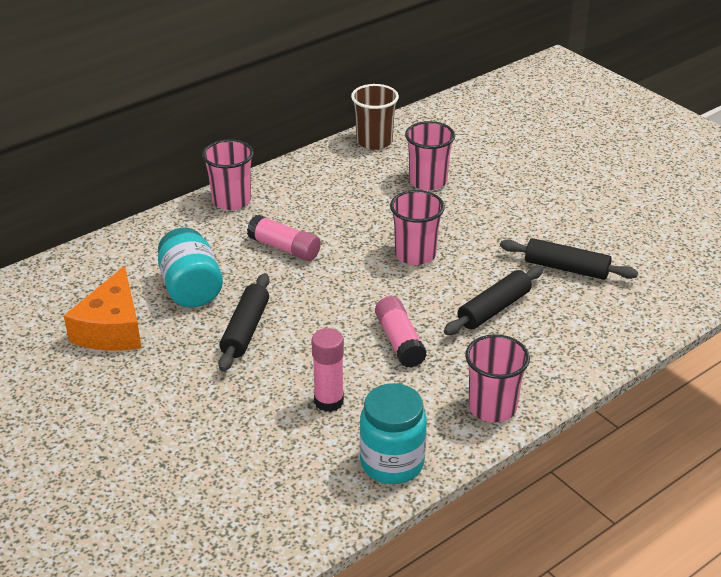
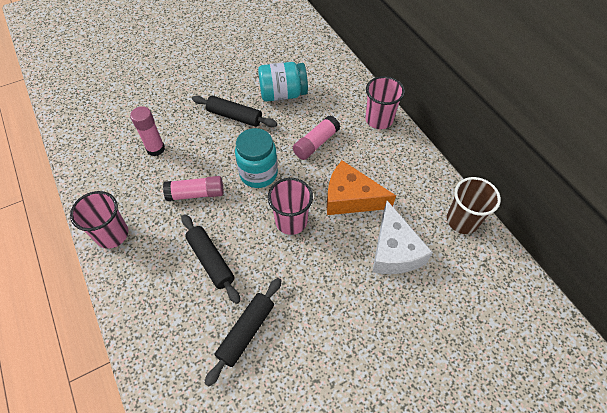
camera: 100 degrees right, 20 degrees up
orange cheese [64,266,141,351] -> orange cheese moved to [327,160,396,215]
turquoise jar [360,383,427,484] -> turquoise jar moved to [235,128,278,188]
pink cup [405,121,455,190] -> white cheese [372,201,433,274]

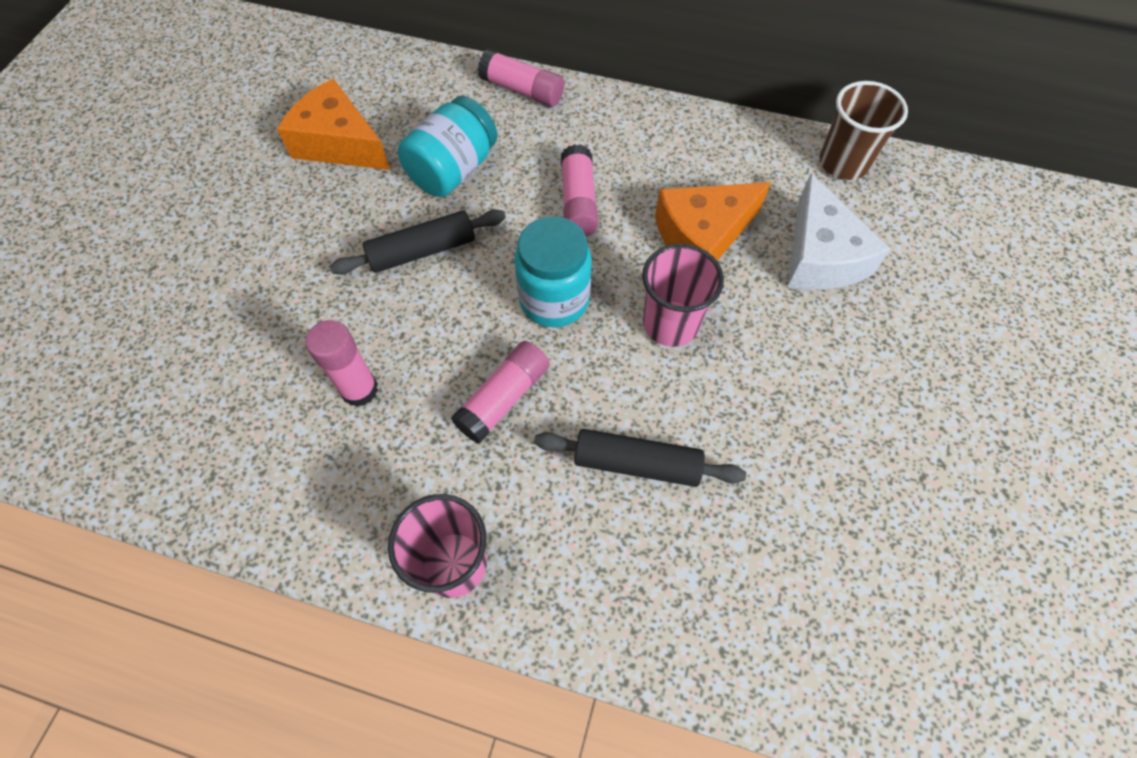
camera: 45 degrees left, 5 degrees up
black rolling pin [204,278,282,386] -> none
pink cup [365,76,405,129] -> none
white cheese [372,201,433,274] -> white cheese turned 45 degrees clockwise [787,174,891,290]
none -> orange cheese [277,79,390,170]
none -> pink glue stick [478,49,564,107]

